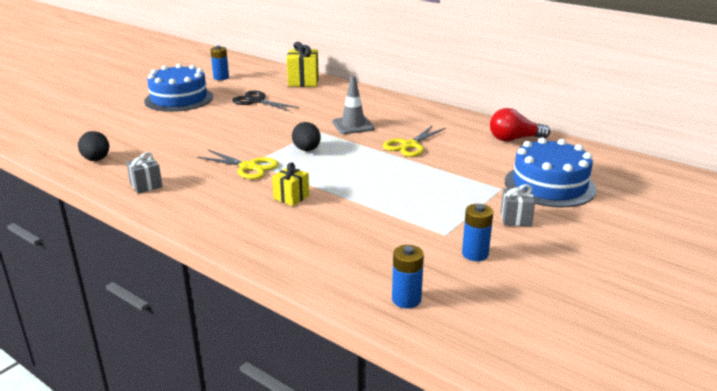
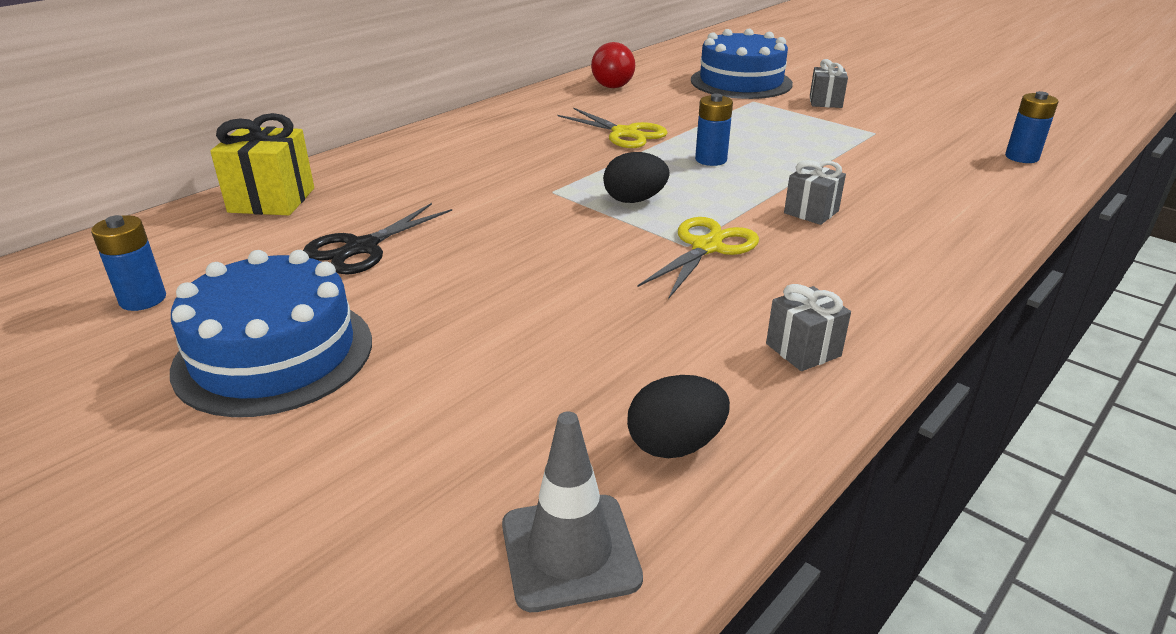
camera: 85 degrees left, 5 degrees up
yellow gift [272,162,309,206] -> grey gift [784,160,846,225]
grey traffic cone [332,76,375,134] -> grey traffic cone moved to [502,411,643,612]
blue battery [462,204,493,261] -> blue battery moved to [695,93,733,166]

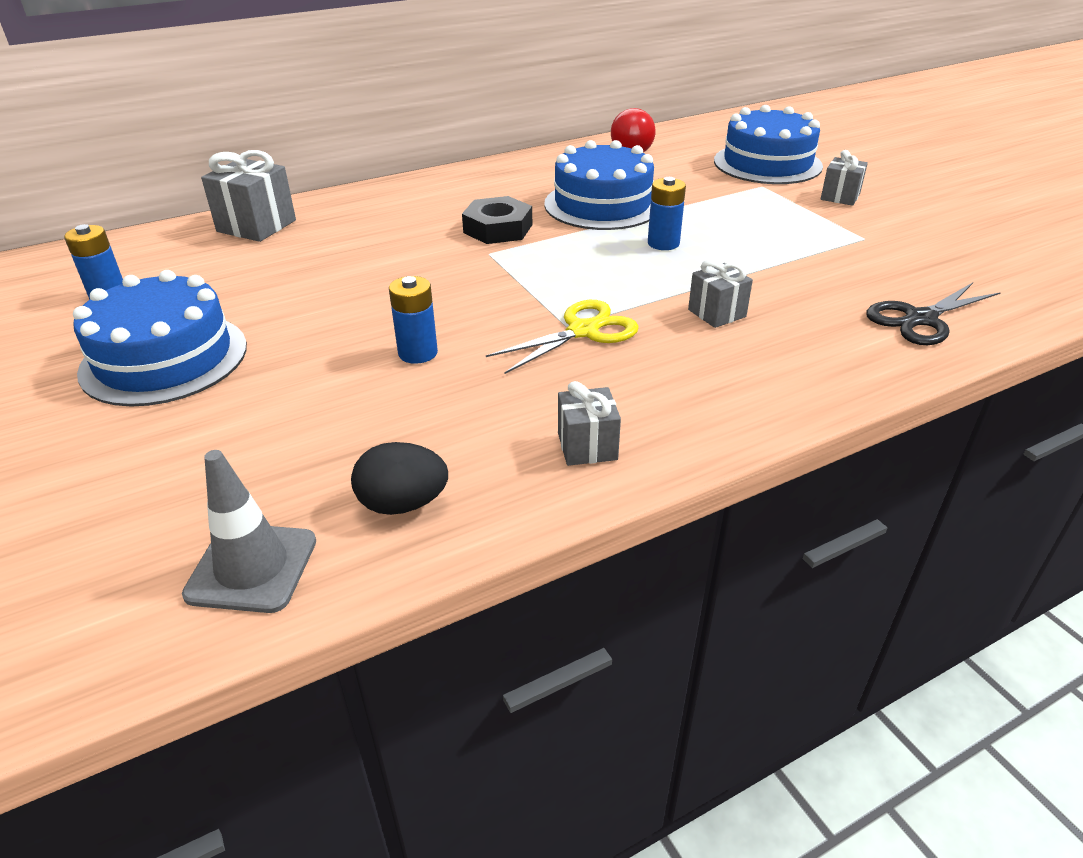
camera: 20 degrees right, 5 degrees up
yellow gift [210,113,314,215] -> grey gift [201,150,296,242]
black scissors [303,203,452,275] -> black scissors moved to [866,283,1001,345]
yellow scissors [557,108,668,148] -> blue cake [544,140,654,230]
black egg [603,152,669,203] -> none
blue battery [1005,91,1059,163] -> blue battery moved to [389,276,438,364]
none -> black nut [462,196,532,244]

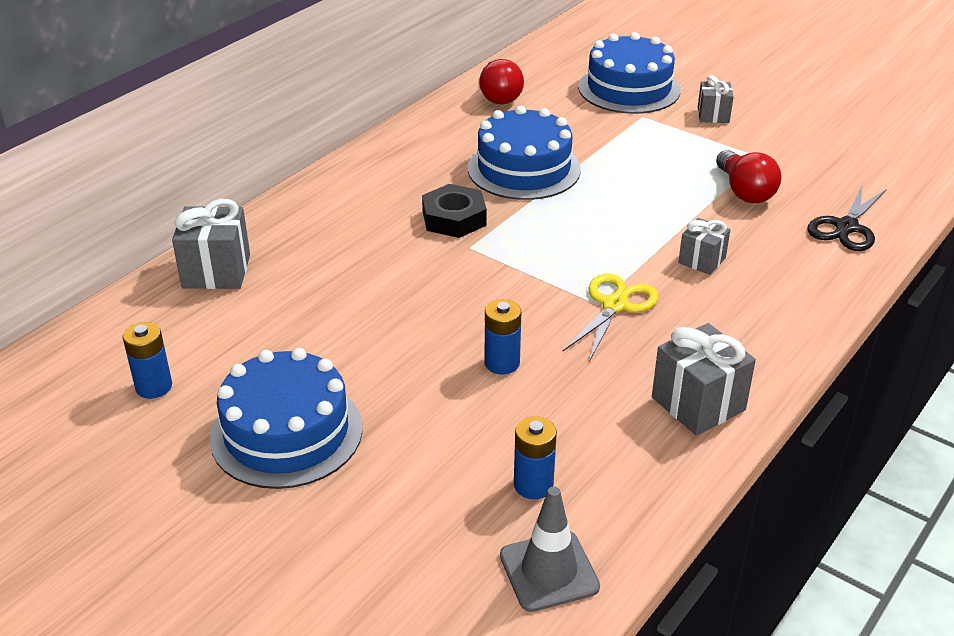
camera: 25 degrees left, 0 degrees up
black egg [351,442,448,515] -> none
grey gift [558,381,621,466] -> grey gift [652,323,756,436], size x1.63
blue battery [648,177,686,250] -> blue battery moved to [514,416,557,499]
none -> red light bulb [716,150,782,203]

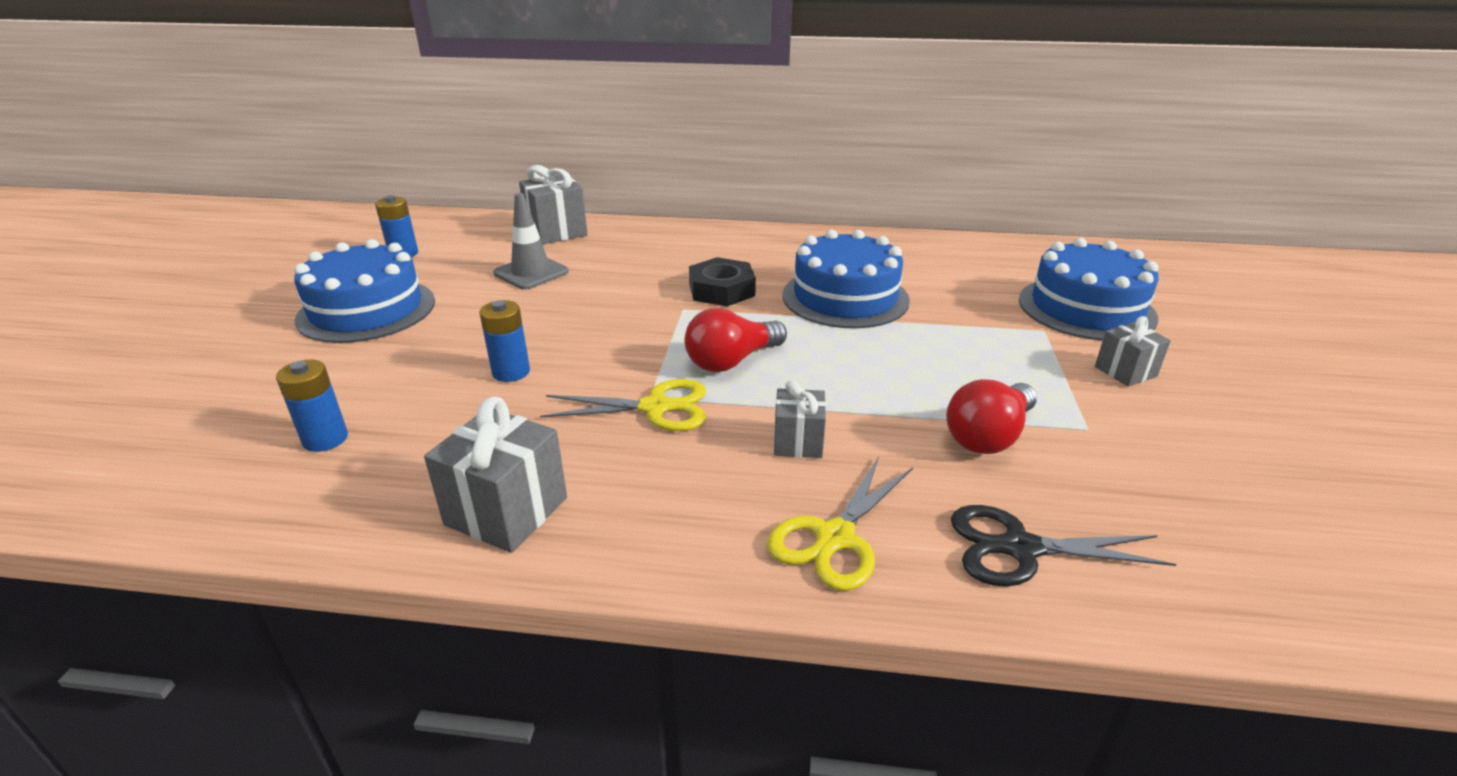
camera: 60 degrees right, 5 degrees down
red light bulb [479,59,524,105] -> red light bulb moved to [685,308,787,372]
grey traffic cone [500,486,600,612] -> grey traffic cone moved to [493,193,569,290]
none -> yellow scissors [767,457,913,591]

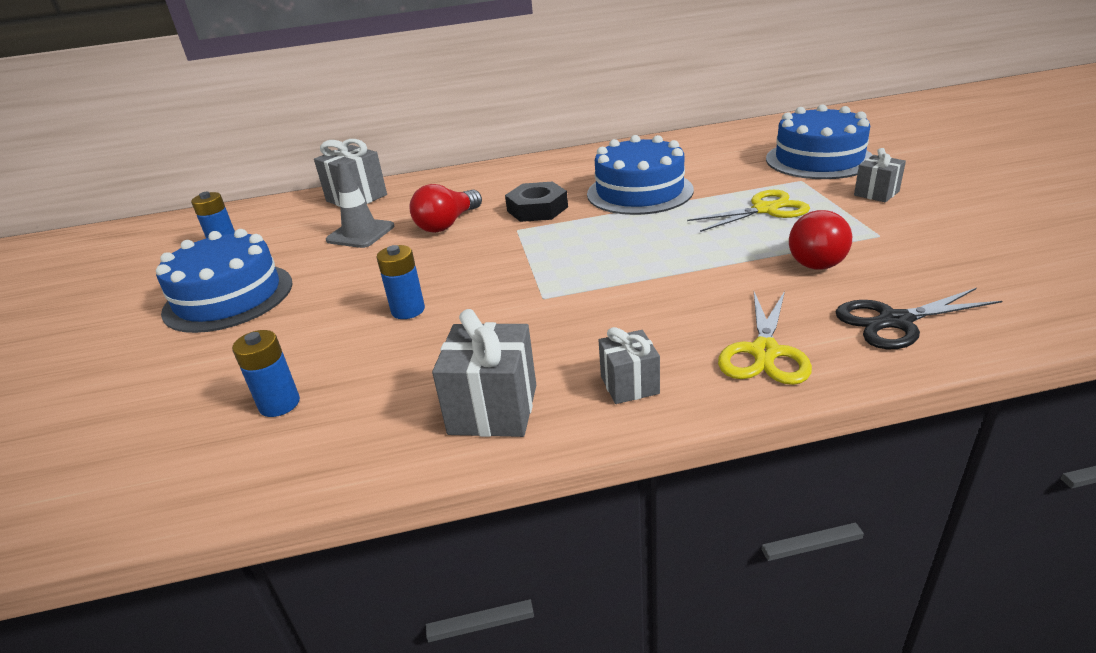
camera: 15 degrees left, 0 degrees up
yellow scissors [540,379,706,431] -> yellow scissors moved to [687,190,810,232]
red light bulb [685,308,787,372] -> red light bulb moved to [409,184,482,233]
grey gift [774,380,826,458] -> grey gift moved to [599,327,660,404]

